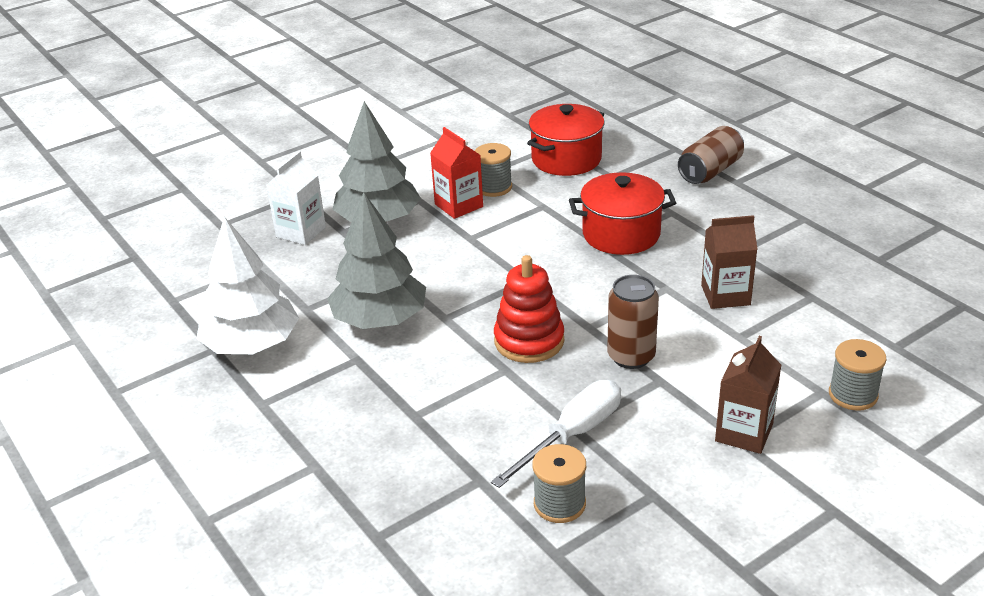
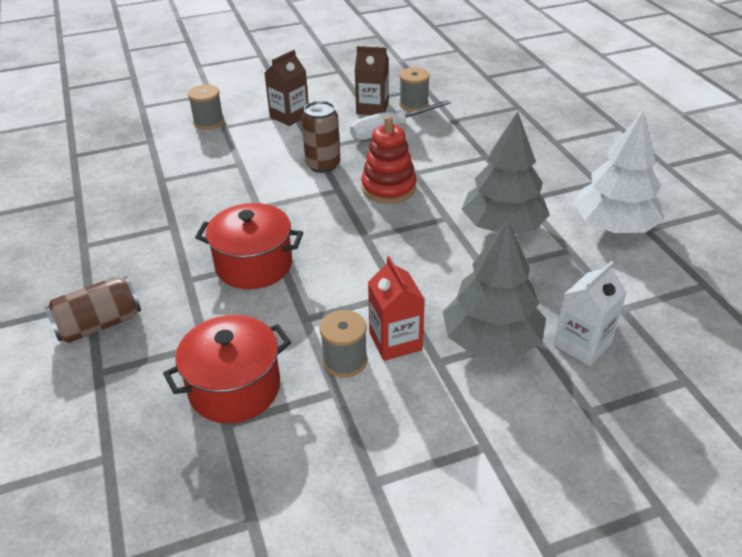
camera: 165 degrees left, 5 degrees up
brown carton [701,215,757,309] -> brown carton moved to [355,46,389,115]

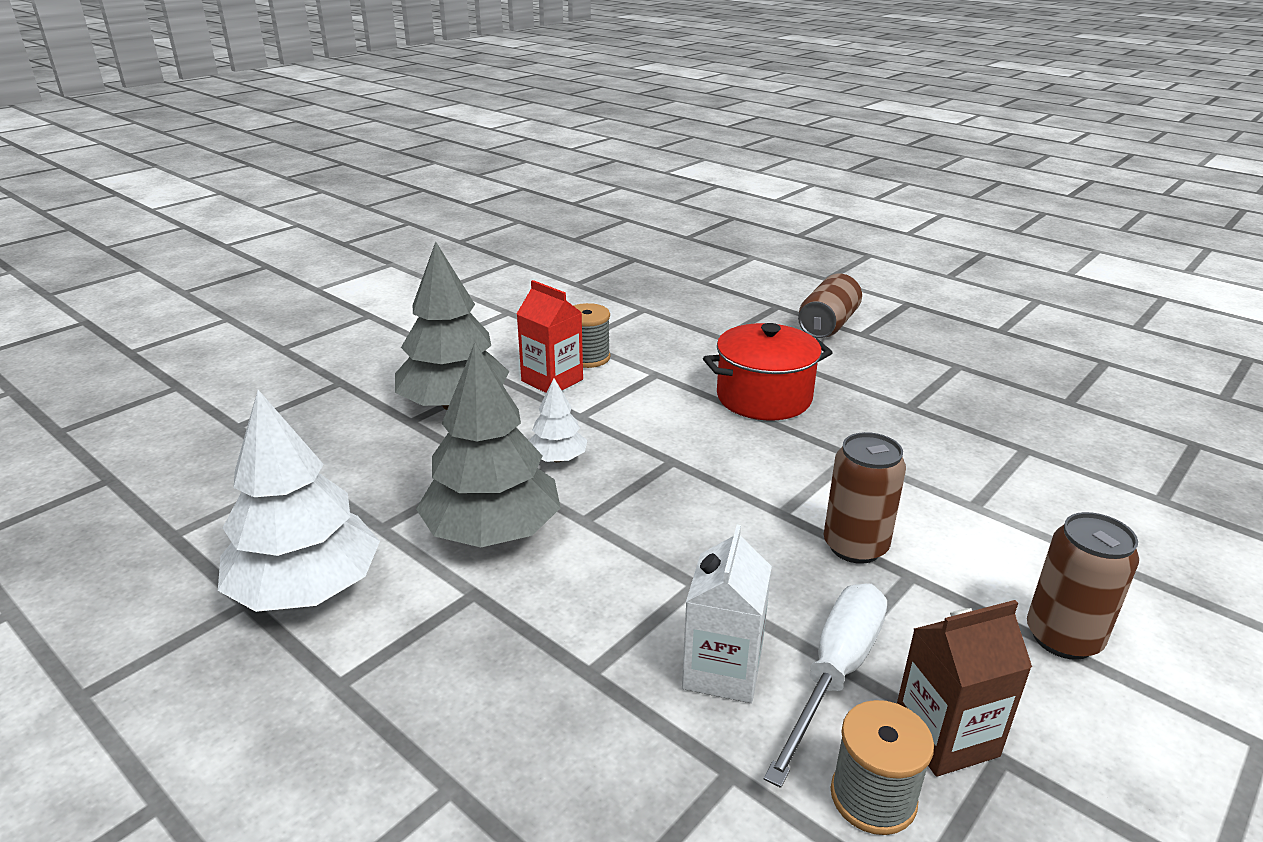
camera: 150 degrees right, 10 degrees down
red pot [163,315,291,423] -> none
grey spool [188,85,224,130] -> none
brown carton [265,50,309,126] -> brown can [1027,512,1139,660]
red stacking toy [361,116,416,204] -> none
white carton [554,261,627,366] -> white carton moved to [682,525,772,703]
none -> white tree [529,378,587,462]

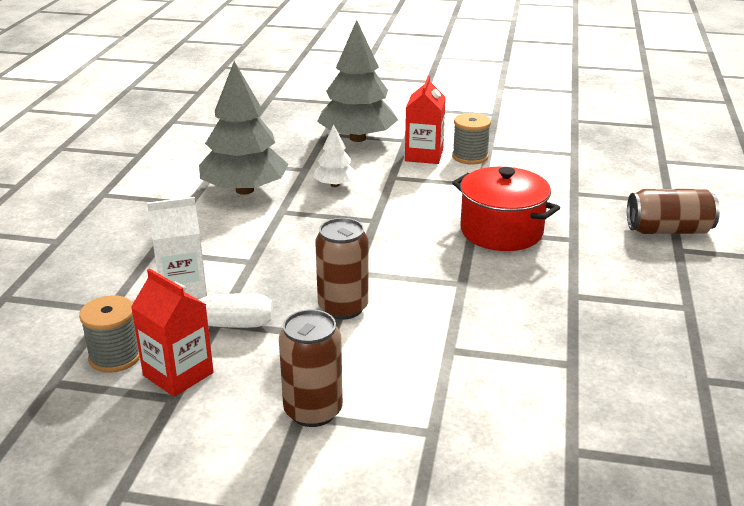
camera: 60 degrees right, 0 degrees up
white tree [218,390,380,612] -> none
brown carton [897,600,1032,776] -> red carton [131,268,214,397]

